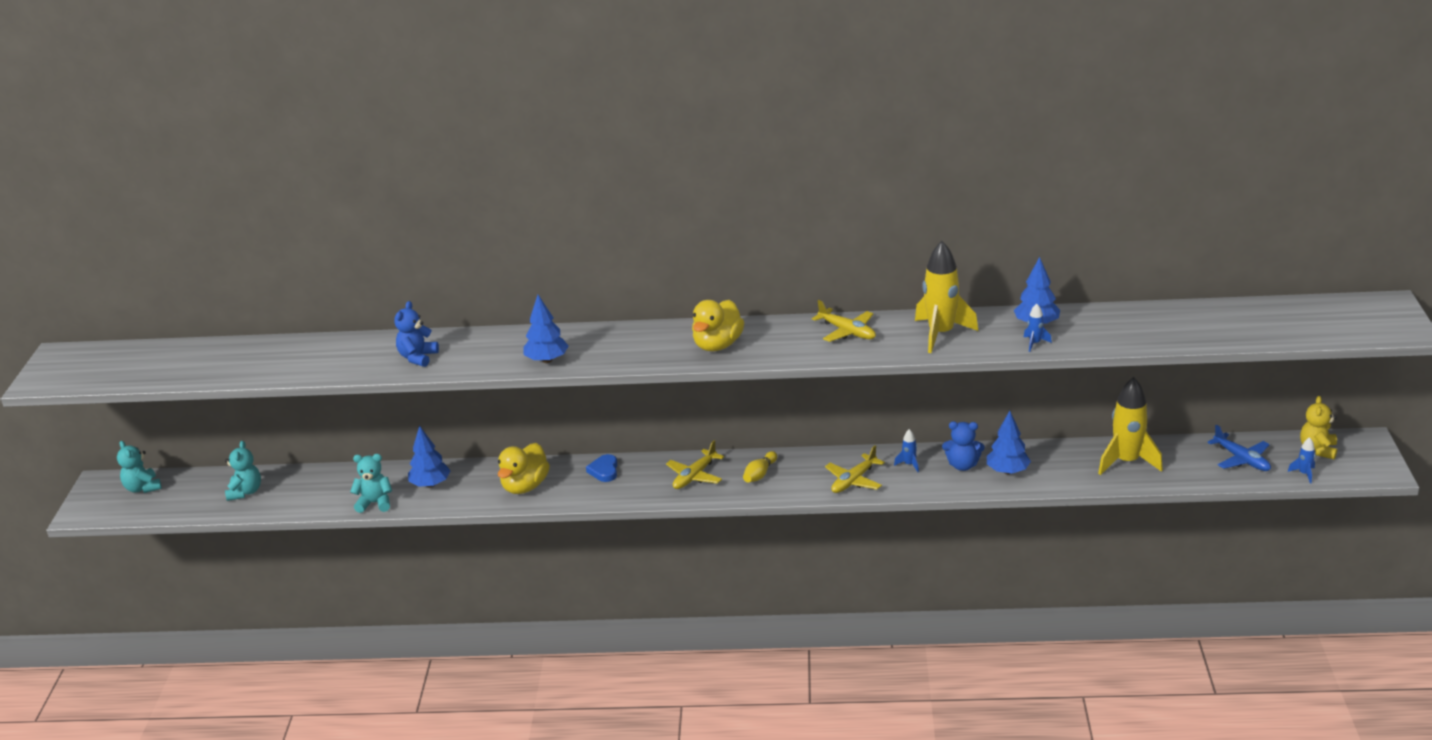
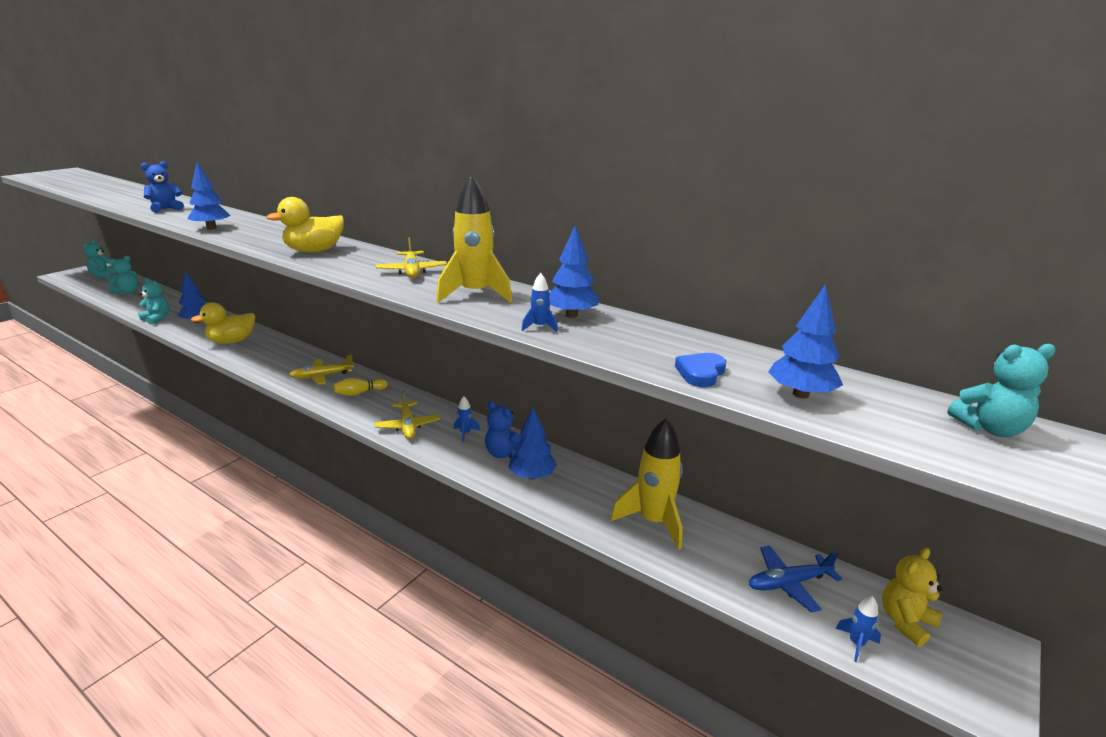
camera: 30 degrees right, 5 degrees down
blue heart [586,454,618,482] -> blue heart moved to [675,353,727,387]
yellow plane [825,445,885,493] -> yellow plane turned 90 degrees counterclockwise [375,390,440,439]
blue plane [1207,424,1271,471] -> blue plane turned 75 degrees clockwise [749,546,842,613]
none -> blue tree [768,284,843,398]
none -> turquoise teddy bear [948,344,1055,437]

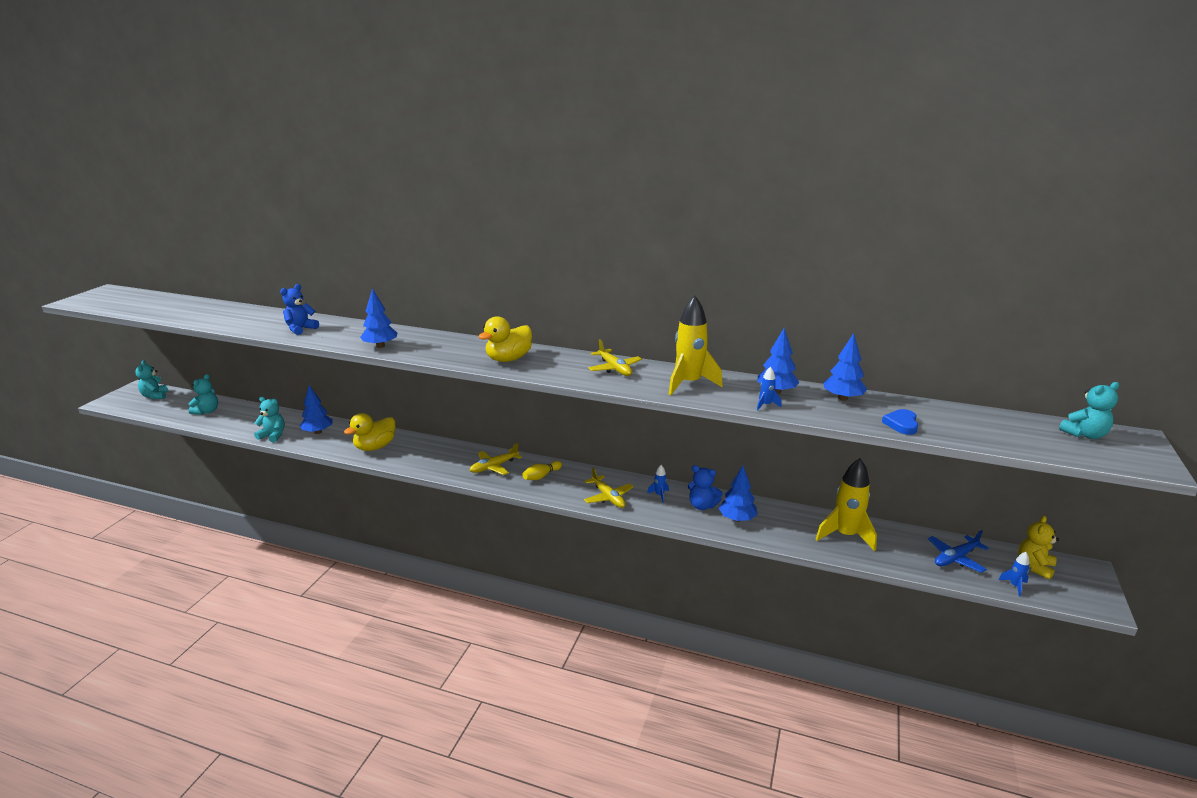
camera: 15 degrees left, 0 degrees up
blue tree [768,284,843,398] -> blue tree moved to [824,333,867,401]

